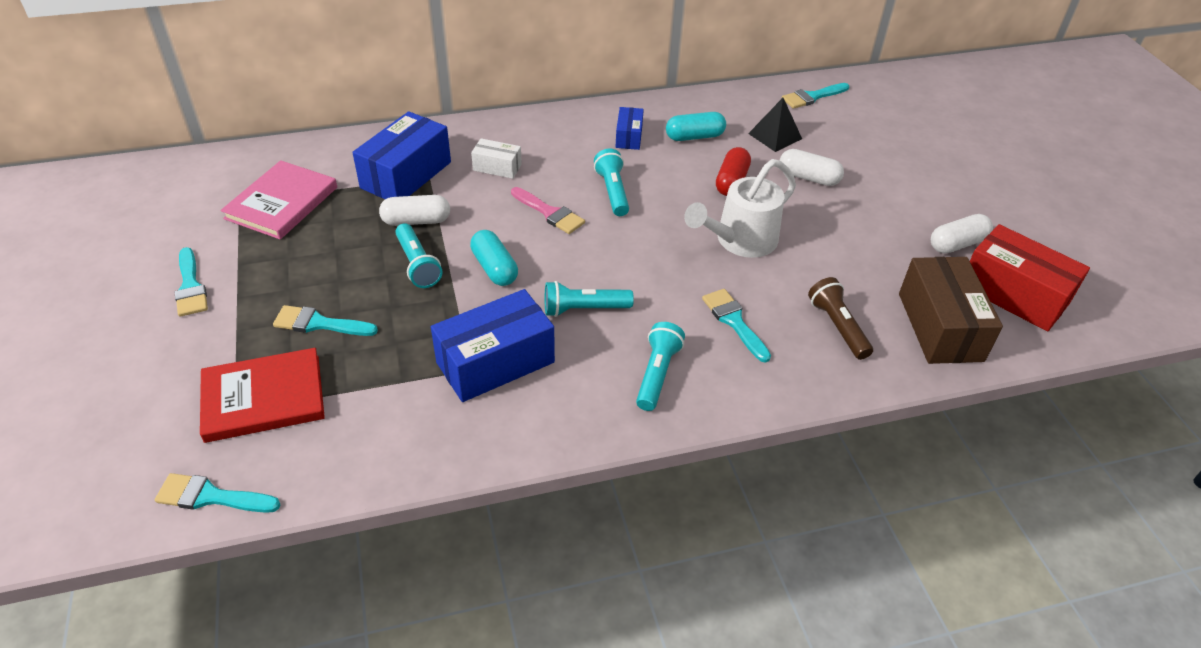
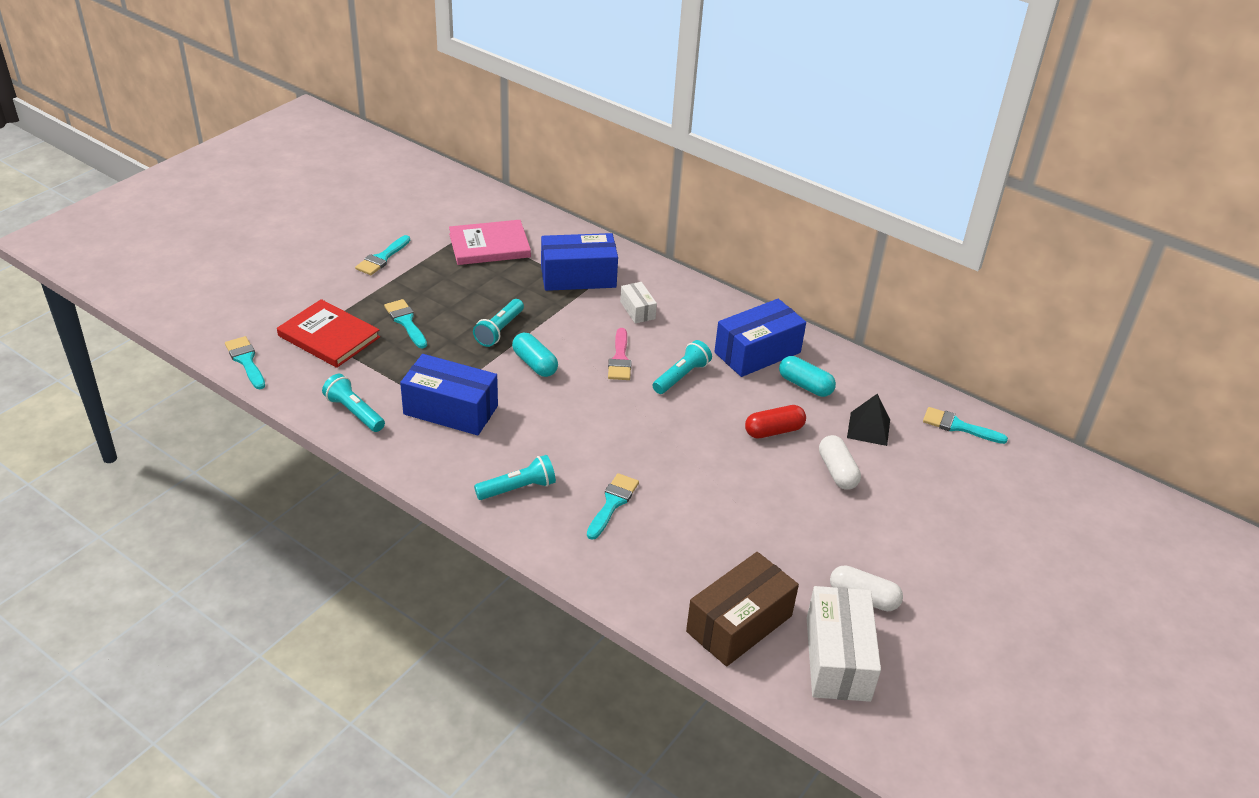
camera: 50 degrees right, 5 degrees down
white capsule [379,195,450,226] -> none
turquoise capsule [470,230,518,286] -> turquoise capsule turned 60 degrees counterclockwise [512,333,558,377]
turquoise flashlight [545,281,634,317] -> turquoise flashlight moved to [322,374,385,432]
blue box [616,107,644,150] -> blue box [714,299,806,377], size x1.92
white watering can [684,159,796,258] -> none
brown flashlight [808,277,873,360] -> none
red box [970,224,1090,331] -> white box [807,586,881,702]

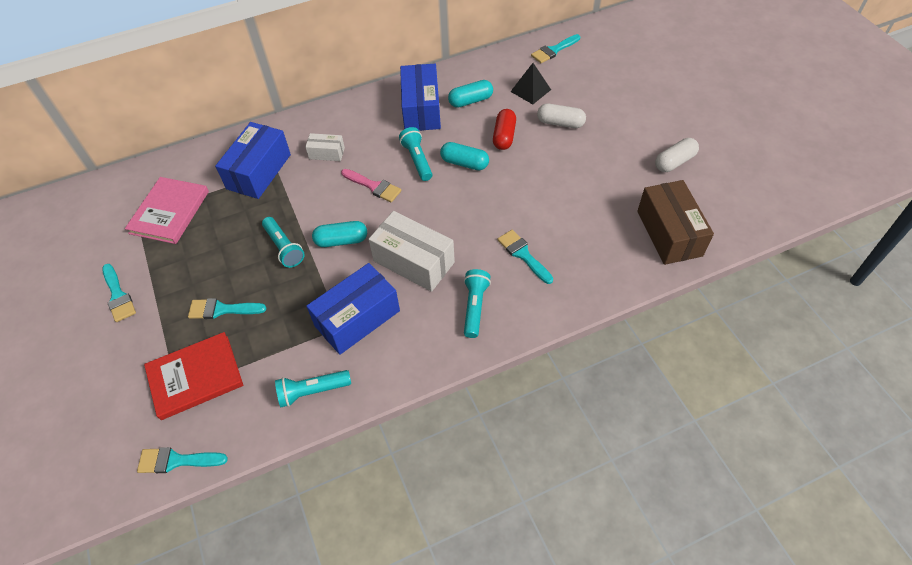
camera: 55 degrees left, 15 degrees up
white box [807,586,881,702] -> white box moved to [369,211,455,292]
none -> turquoise capsule [440,142,489,170]

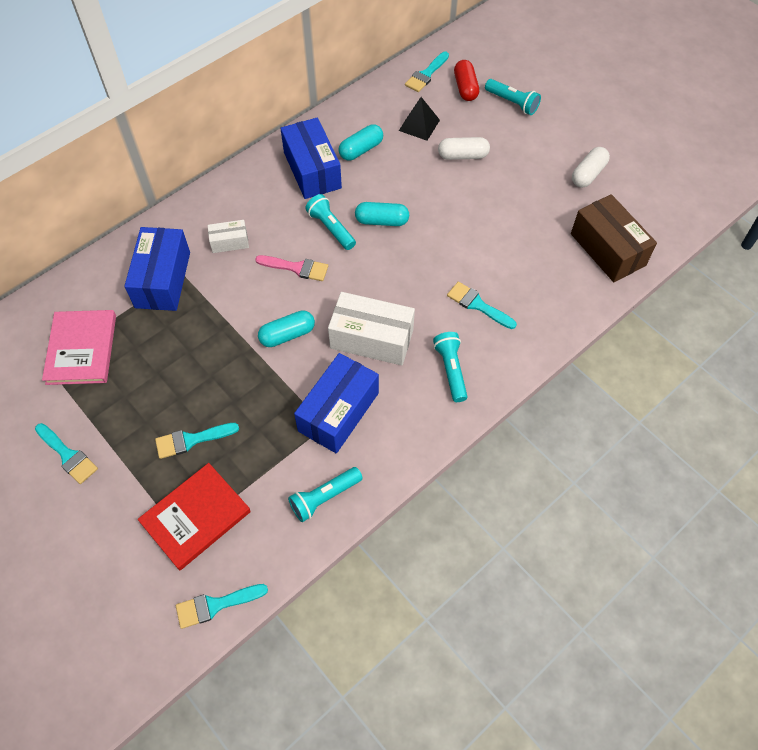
camera: 20 degrees left, 5 degrees up
turquoise flashlight [262,217,305,268] -> turquoise flashlight moved to [485,79,541,115]
red capsule [493,109,516,150] -> red capsule moved to [454,60,479,101]

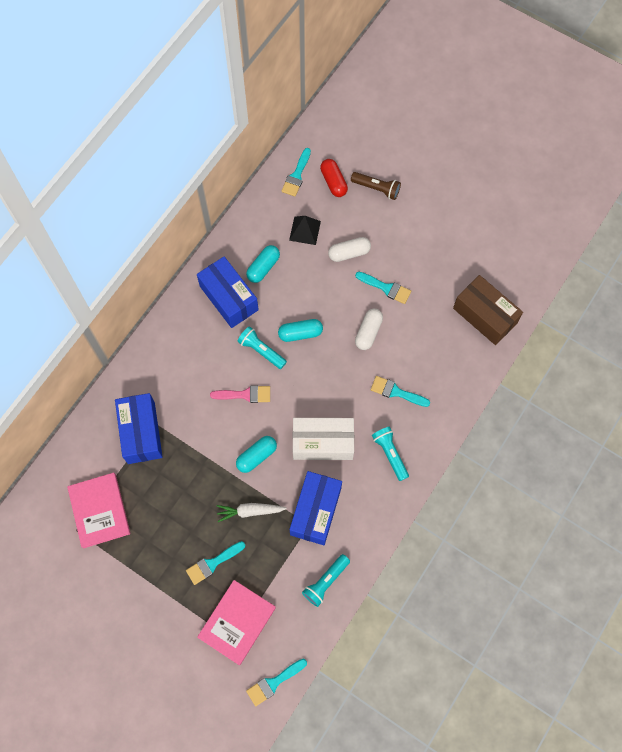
camera: 15 degrees left, 10 degrees up
turquoise brush [35,423,98,484] -> turquoise brush moved to [355,272,411,304]
red book [138,463,251,571] -> pink book [197,580,276,665]
white box [207,220,249,253] -> none
turquoise flashlight [485,79,541,115] -> brown flashlight [351,172,401,200]
white capsule [572,147,610,188] -> white capsule moved to [355,308,383,350]
none -> white carrot [217,503,287,522]

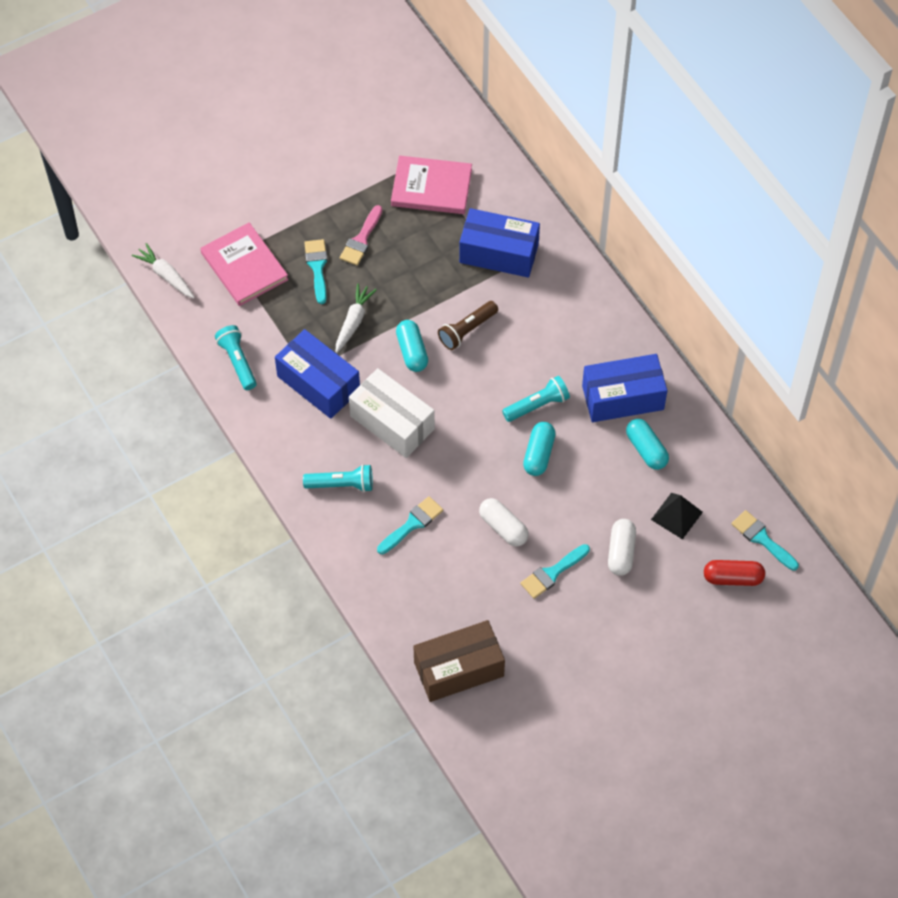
camera: 115 degrees right, 10 degrees down
pink brush [210,386,270,403] -> pink brush moved to [340,205,383,266]
turquoise brush [246,659,307,706] -> white carrot [132,243,195,299]
white box [293,418,354,460] -> white box turned 75 degrees counterclockwise [349,368,435,458]
brown flashlight [351,172,401,200] -> brown flashlight moved to [438,301,498,350]

